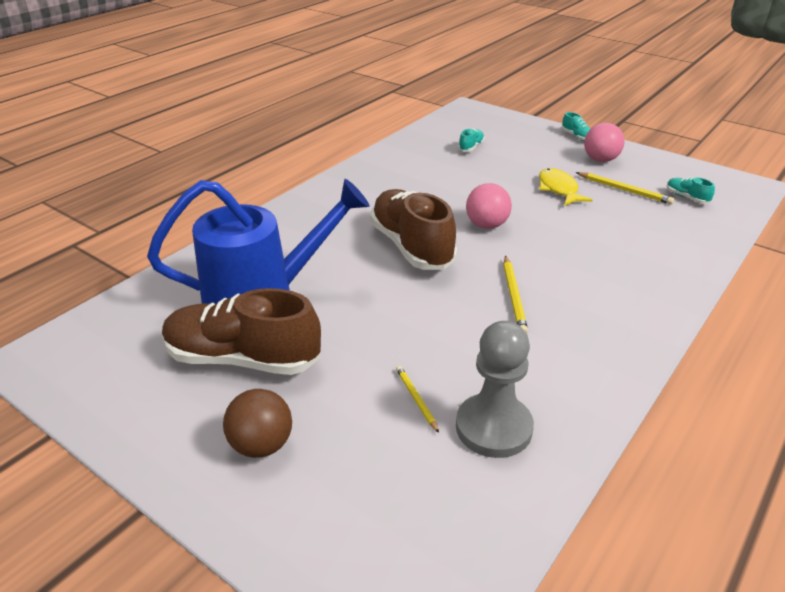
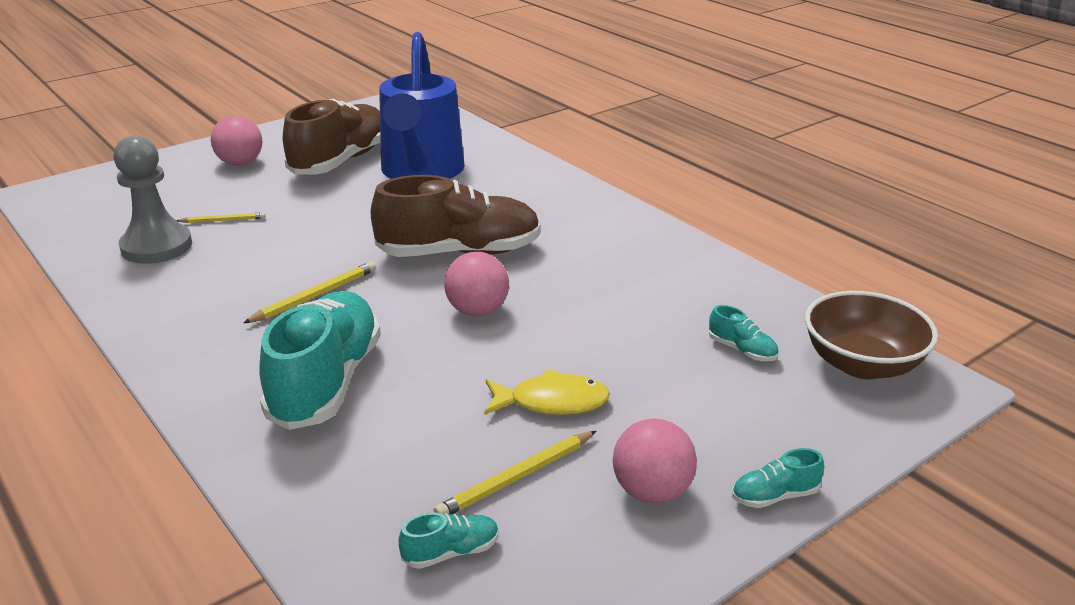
camera: 105 degrees right, 5 degrees down
brown ball [223,389,292,458] -> pink ball [211,115,262,166]
yellow pencil [504,256,528,334] -> yellow pencil turned 120 degrees clockwise [243,261,376,323]
none -> turquoise shoe [259,291,381,430]
none -> brown bowl [805,291,938,379]

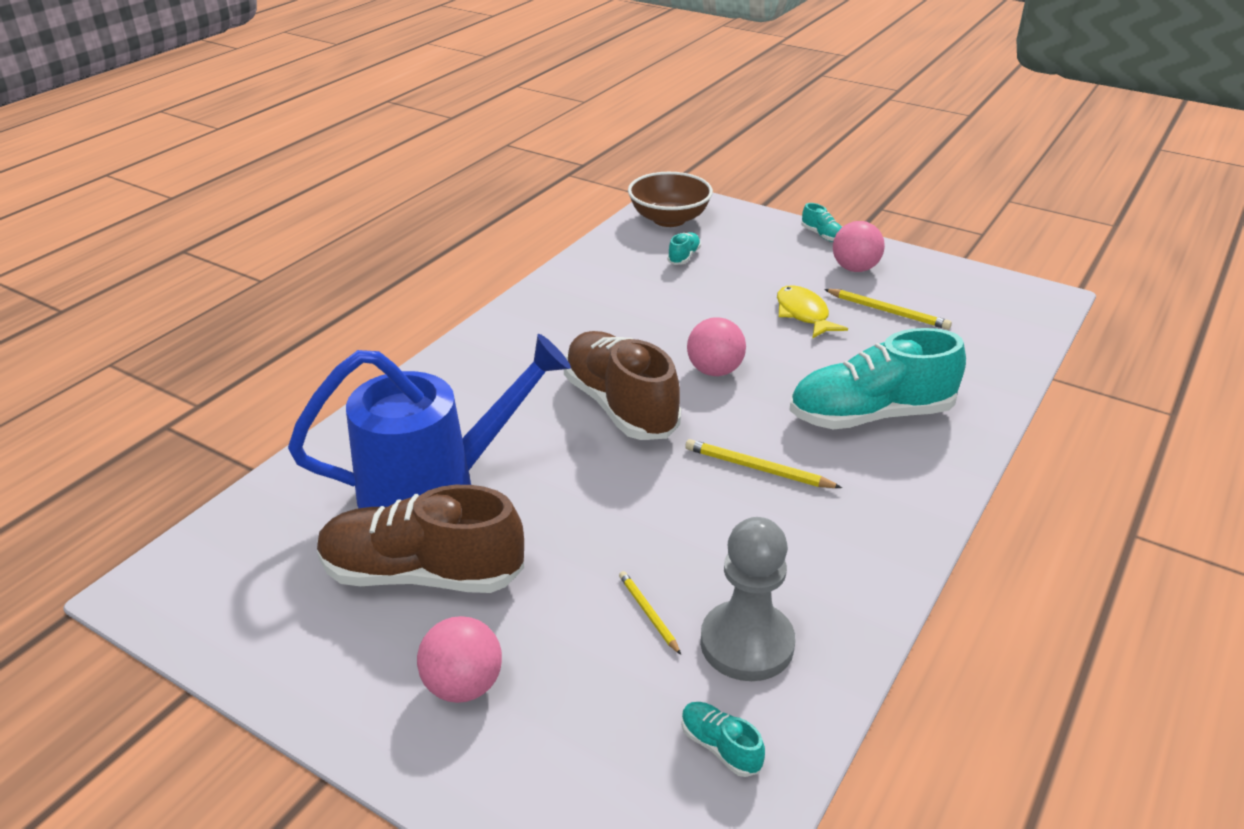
camera: 110 degrees left, 5 degrees up
turquoise shoe [399,513,499,569] -> turquoise shoe moved to [681,702,765,777]

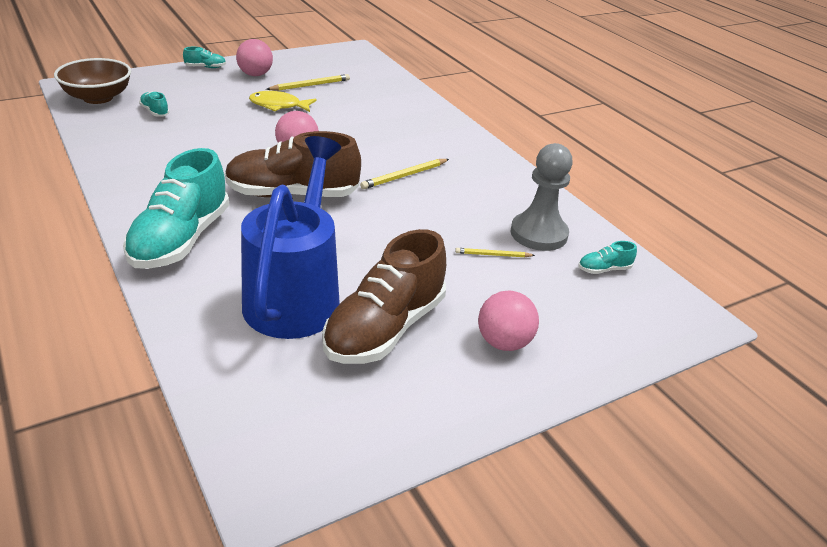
camera: 65 degrees left, 0 degrees up
turquoise shoe [789,328,966,429] -> turquoise shoe moved to [123,148,229,269]

